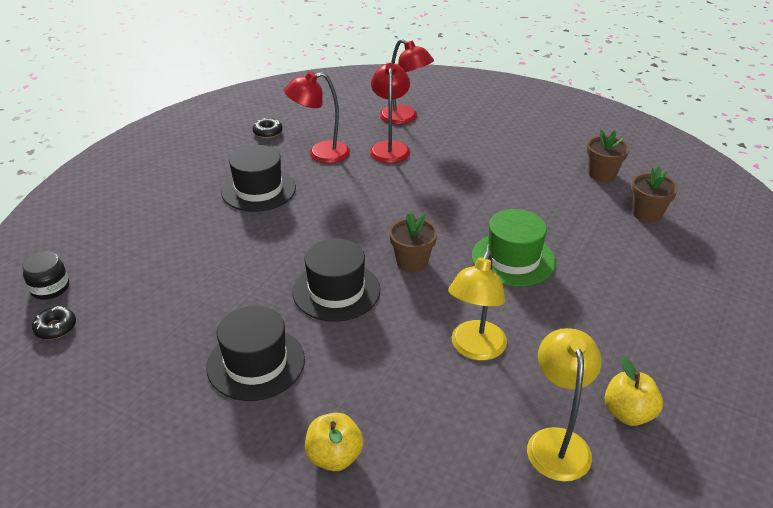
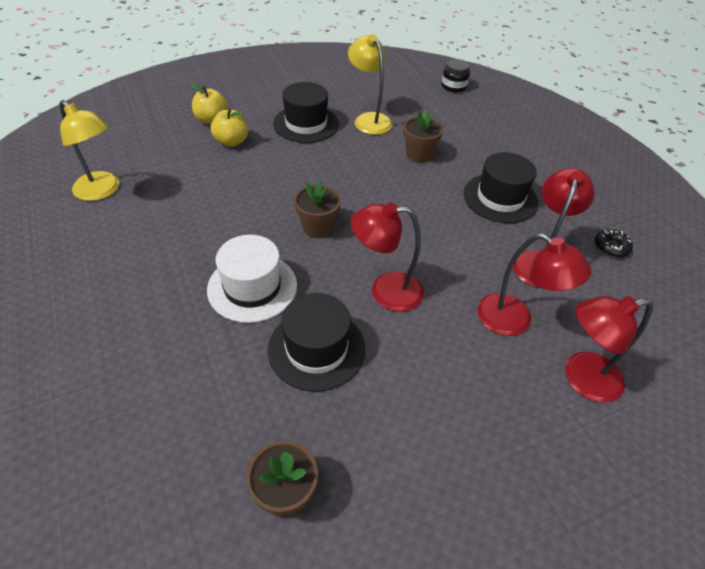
camera: 125 degrees right, 10 degrees up
black donut [32,306,76,340] -> none
black hat [292,239,380,322] -> black hat moved to [268,293,365,392]
yellow lamp [448,251,507,360] -> yellow lamp moved to [348,34,392,135]
green hat [472,209,556,287] -> white hat [207,235,297,323]
yellow apple [604,357,663,426] -> yellow apple moved to [211,108,248,147]
brown flower pot [631,167,678,223] -> brown flower pot moved to [403,110,443,163]
none -> red lamp [351,202,424,312]

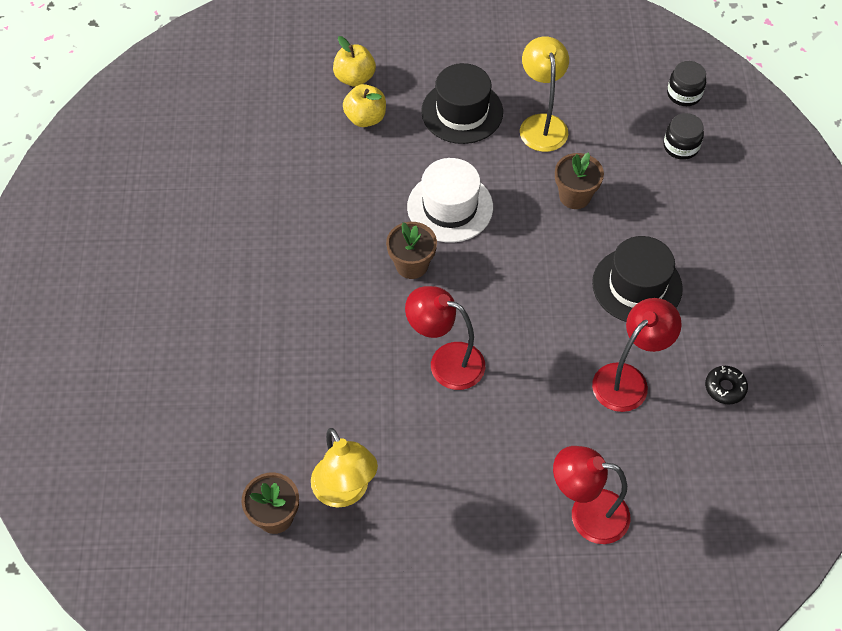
camera: 25 degrees right, 10 degrees up
yellow lamp [59,100,119,201] -> yellow lamp moved to [311,428,378,508]
white hat [207,235,297,323] -> white hat moved to [407,158,493,243]
black hat [268,293,365,392] -> none
red lamp [477,233,592,336] -> none
none -> black jar [664,113,704,160]

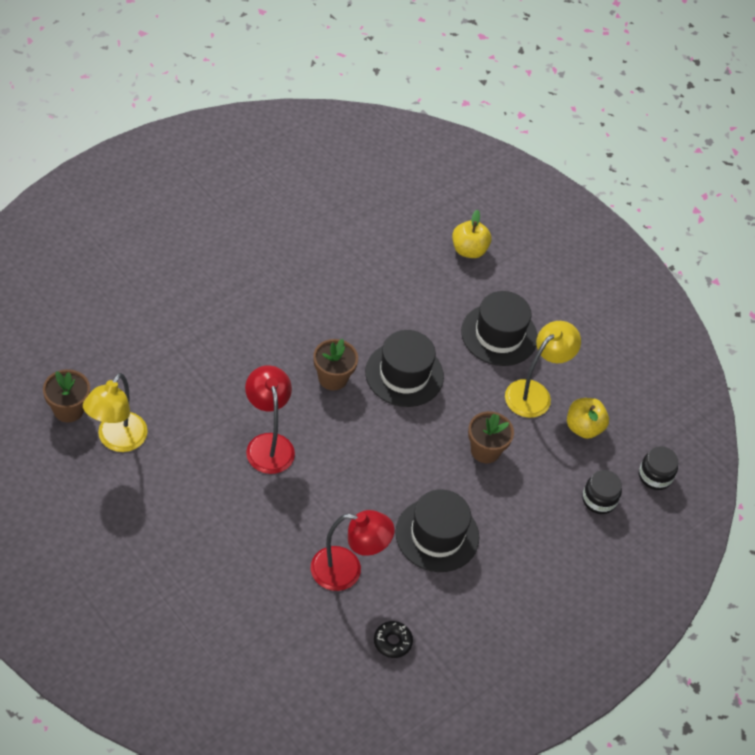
camera: 45 degrees right, 5 degrees down
yellow apple [343,84,386,127] -> yellow apple moved to [567,398,609,439]
white hat [407,158,493,243] -> black hat [365,330,444,407]
red lamp [553,446,630,544] -> none

